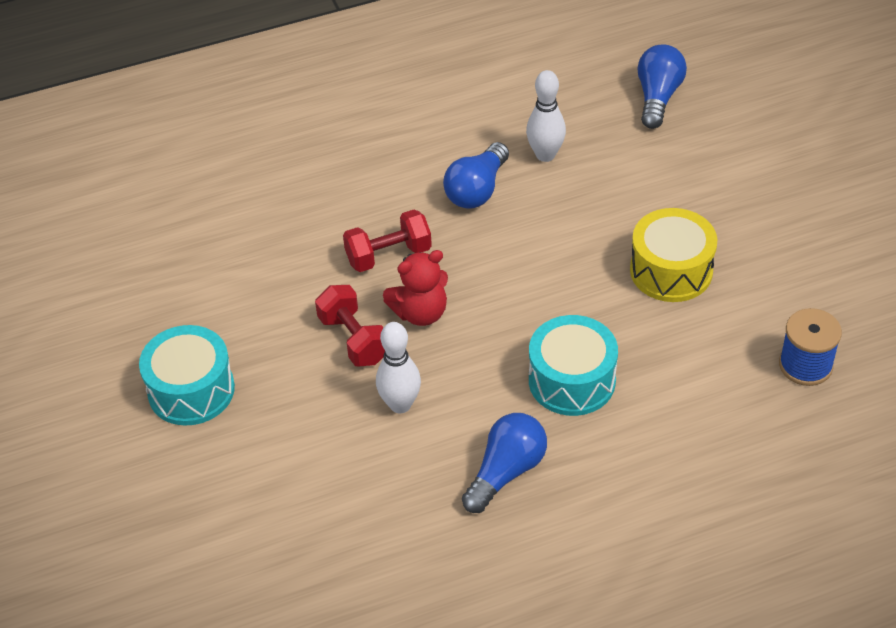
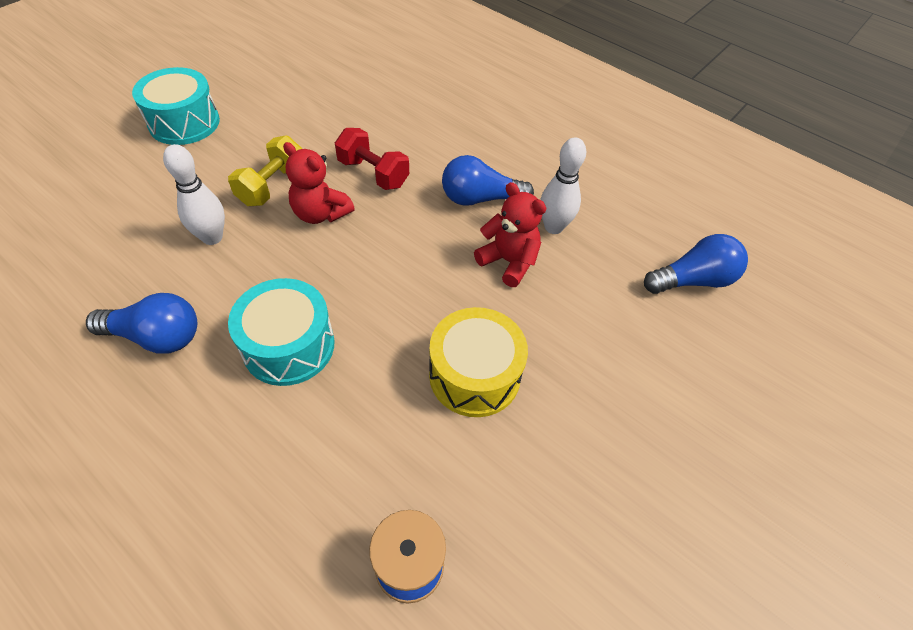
camera: 55 degrees right, 5 degrees up
red dumbbell [315,285,385,366] -> yellow dumbbell [228,135,302,206]
none -> red teddy bear [474,182,546,287]

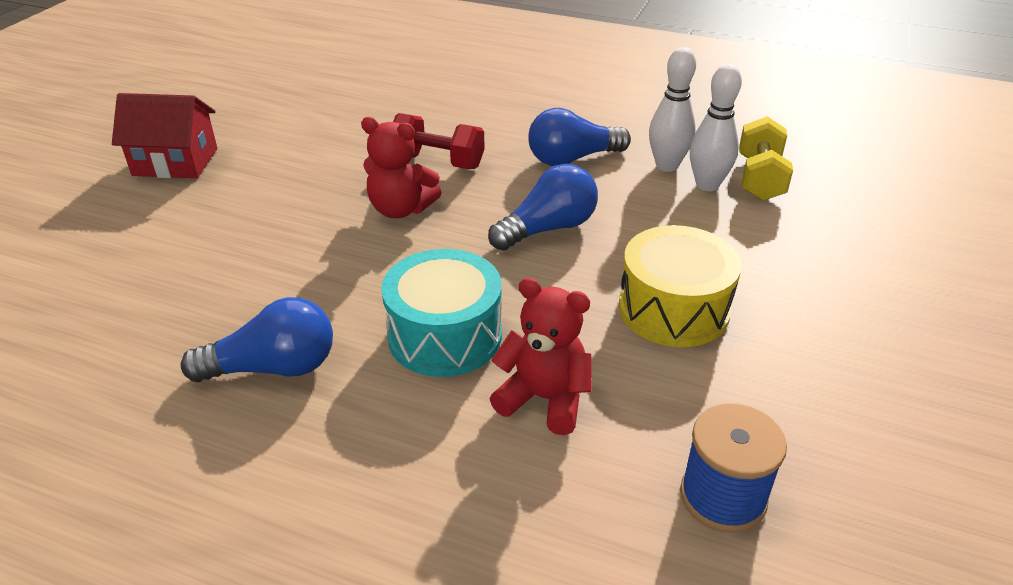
camera: 15 degrees left, 15 degrees down
turquoise drum [132,67,220,145] -> red house [112,93,217,178]
white bowling pin [163,144,225,245] -> white bowling pin moved to [690,64,742,191]
yellow dumbbell [228,135,302,206] -> yellow dumbbell moved to [739,116,793,201]
red teddy bear [474,182,546,287] -> red teddy bear moved to [490,278,592,435]
blue light bulb [644,234,748,294] -> blue light bulb moved to [488,164,598,251]

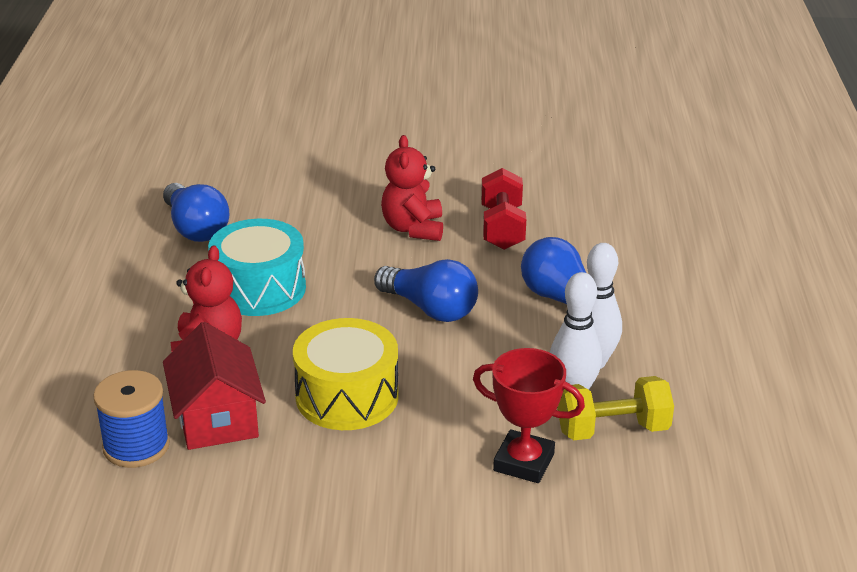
camera: 70 degrees right, 5 degrees down
red house [112,93,217,178] -> red house moved to [163,322,266,450]
none -> red trophy [473,348,585,483]

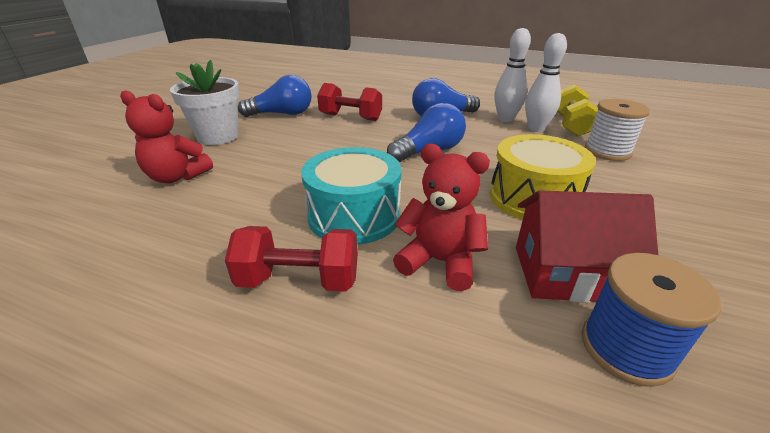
camera: 70 degrees left, 0 degrees up
blue light bulb [163,183,230,242] -> blue light bulb moved to [238,75,312,117]
red teddy bear [381,135,443,241] -> red teddy bear moved to [120,90,213,183]
red trophy [473,348,585,483] -> white spool [585,99,650,161]
none -> white flower pot [170,60,240,145]
none -> red dumbbell [225,226,358,291]

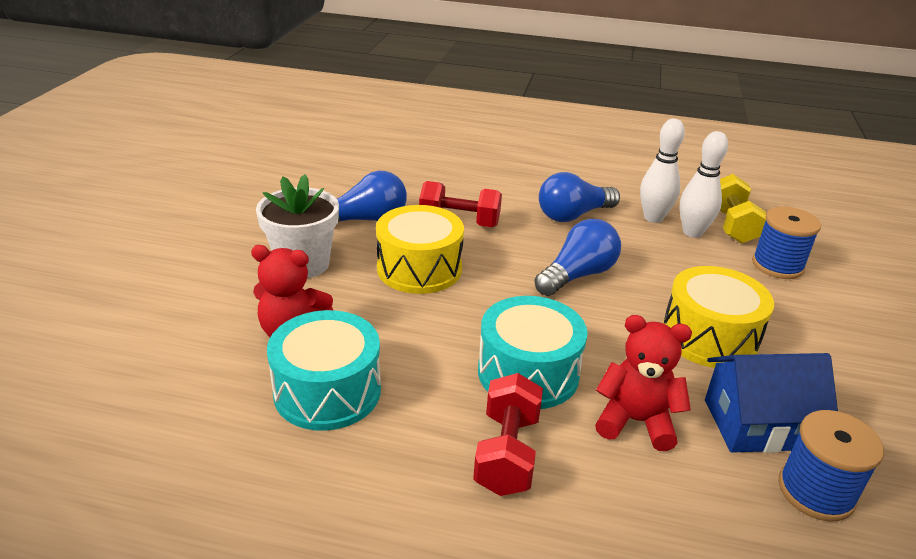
camera: 10 degrees left, 0 degrees up
red dumbbell [225,226,358,291] -> red dumbbell turned 75 degrees counterclockwise [473,373,543,496]
red house [516,190,658,303] -> blue house [705,353,838,453]
white spool [585,99,650,161] -> blue spool [752,207,821,279]
none -> turquoise drum [267,310,381,431]
none -> yellow drum [376,205,464,294]

